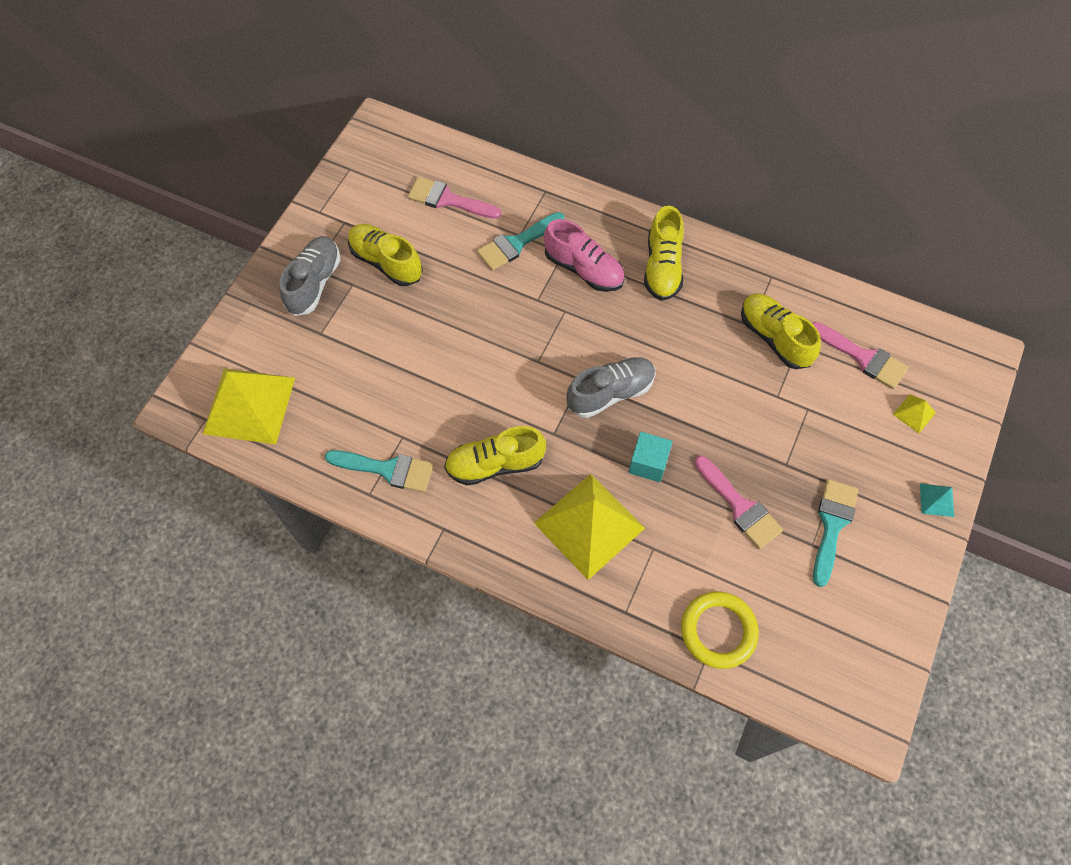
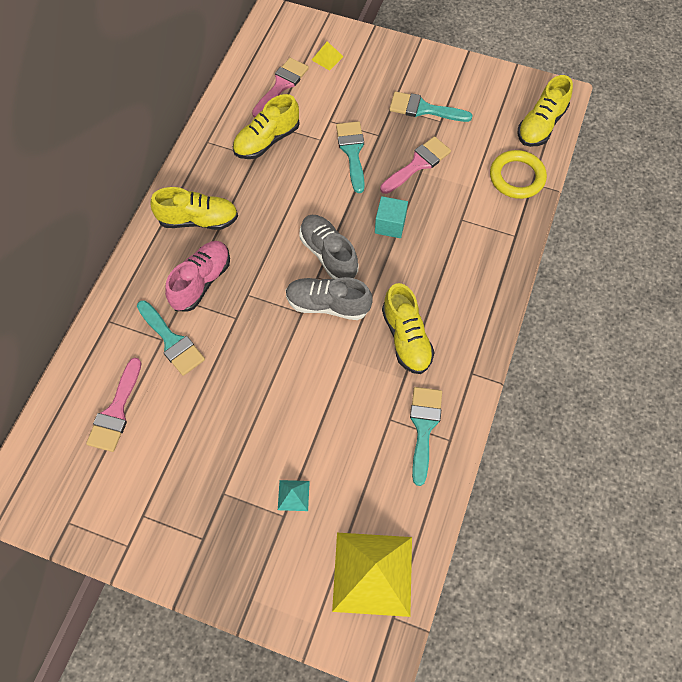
camera: 95 degrees left, 0 degrees up
grey shoe [279,236,341,316] -> grey shoe moved to [286,277,373,320]
yellow shoe [348,224,423,286] -> yellow shoe moved to [518,75,573,147]
yellow pyramid [534,474,645,580] -> none
turquoise pyramid [920,484,954,517] -> turquoise pyramid moved to [278,480,310,511]
none -> turquoise brush [336,121,365,193]

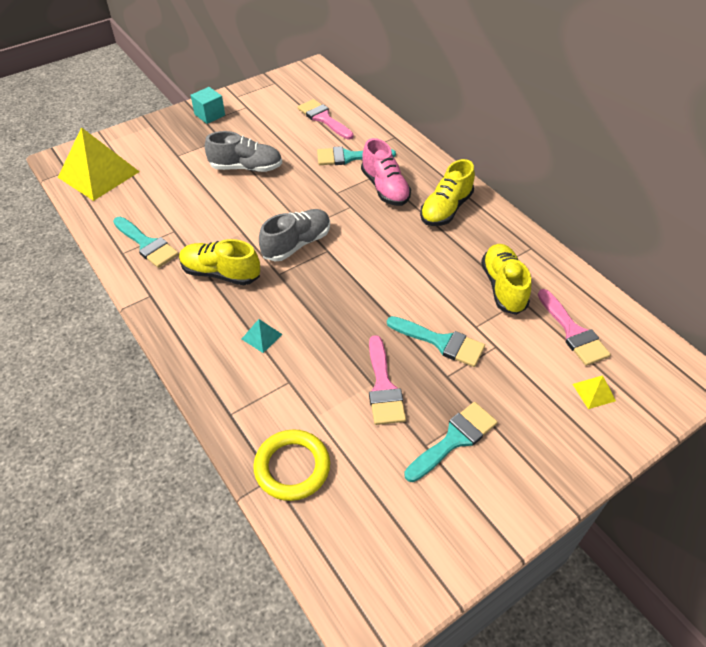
camera: 125 degrees right, 15 degrees down
turquoise pyramid [278,480,310,511] -> turquoise pyramid moved to [242,319,283,353]
grey shoe [300,215,359,279] -> grey shoe moved to [205,131,282,172]
turquoise cube [375,196,408,238] -> turquoise cube moved to [191,87,225,124]
yellow shoe [518,75,573,147] -> none

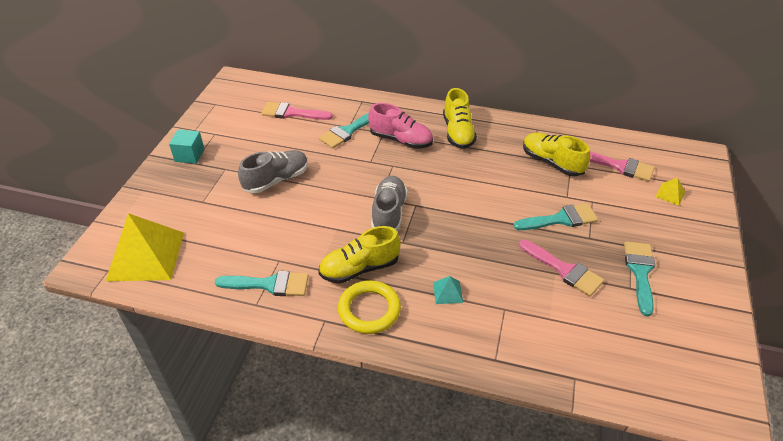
camera: 40 degrees left, 5 degrees down
yellow ring [253,429,330,501] -> yellow ring moved to [338,280,401,334]

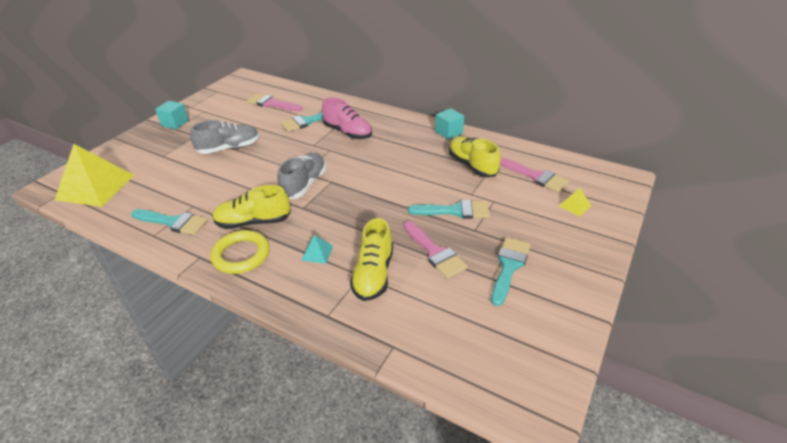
camera: 15 degrees right, 5 degrees down
yellow shoe [443,88,477,149] -> yellow shoe moved to [350,218,393,301]
none -> turquoise cube [435,108,464,140]

